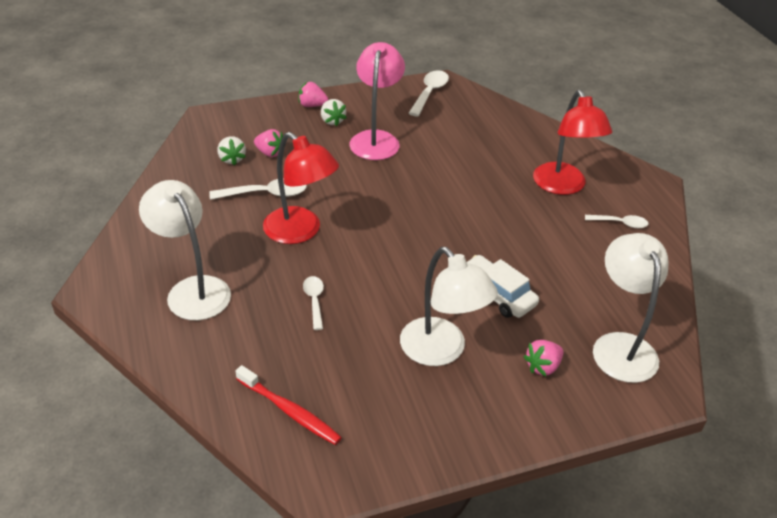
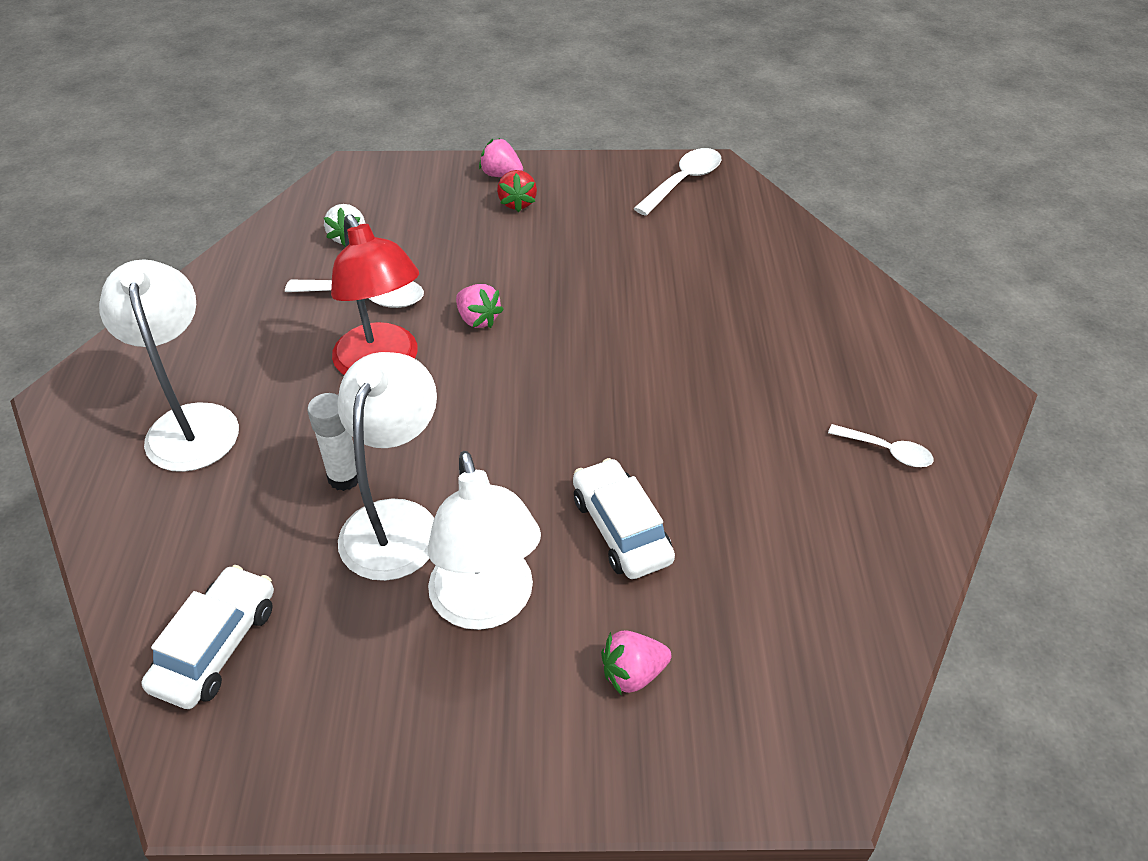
camera: 20 degrees right, 5 degrees up
red toothbrush [236,365,342,445] -> white car [141,565,274,709]
pink strawberry [254,129,283,157] -> pink strawberry moved to [456,284,504,328]
white spoon [303,276,324,330] -> white glue stick [307,393,358,491]
white strawberry [321,99,347,126] -> red strawberry [497,170,537,212]
pink lamp [349,42,405,160] -> none
red lamp [533,90,612,195] -> none
white lamp [593,233,669,383] -> white lamp moved to [337,352,437,581]

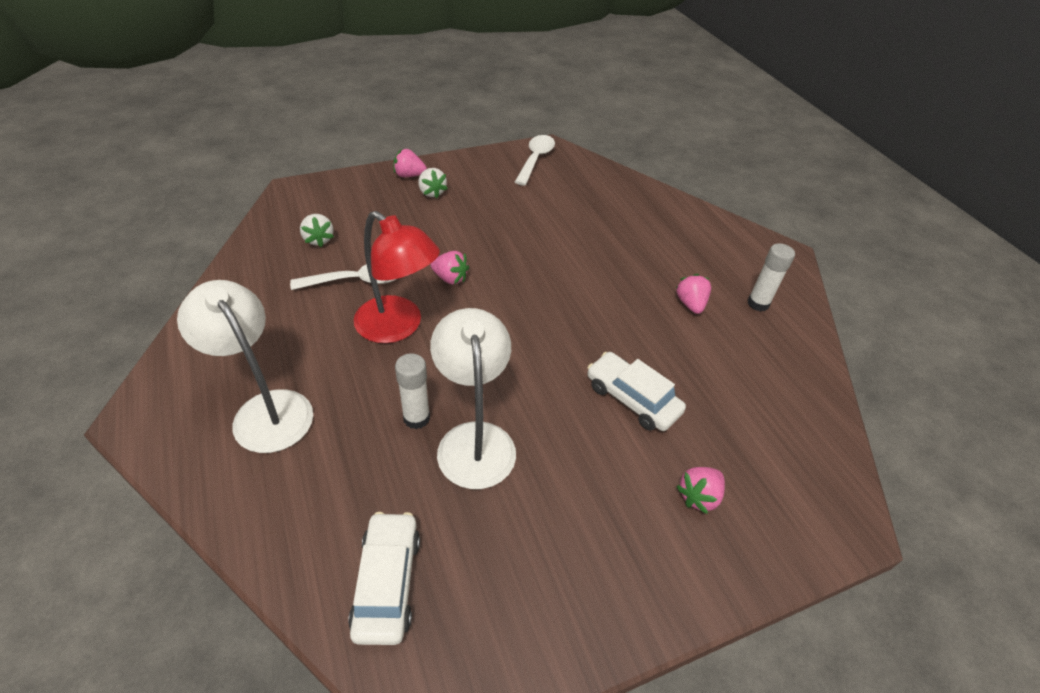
camera: 25 degrees left, 0 degrees up
white lamp [428,451,541,630] -> none
red strawberry [497,170,537,212] -> white strawberry [418,168,448,198]
white spoon [828,424,934,467] -> white glue stick [747,243,795,311]
none -> pink strawberry [676,274,711,314]

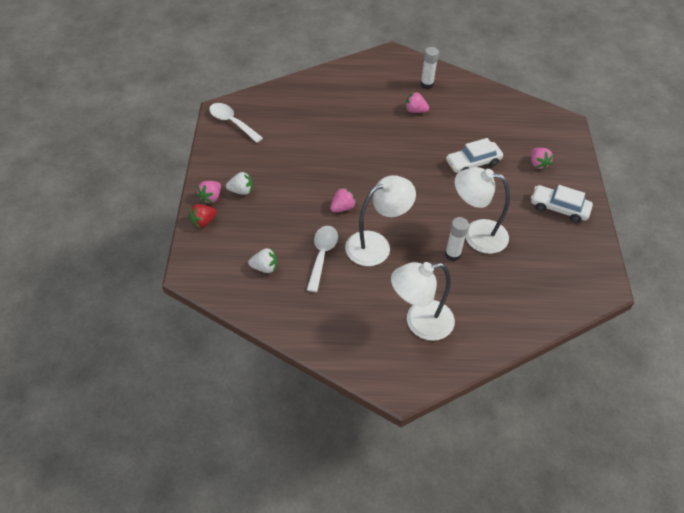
camera: 65 degrees left, 5 degrees up
white car [348,512,420,645] -> white car moved to [531,185,593,223]
red lamp [354,211,440,343] -> white lamp [345,175,416,266]
none -> red strawberry [189,204,216,228]

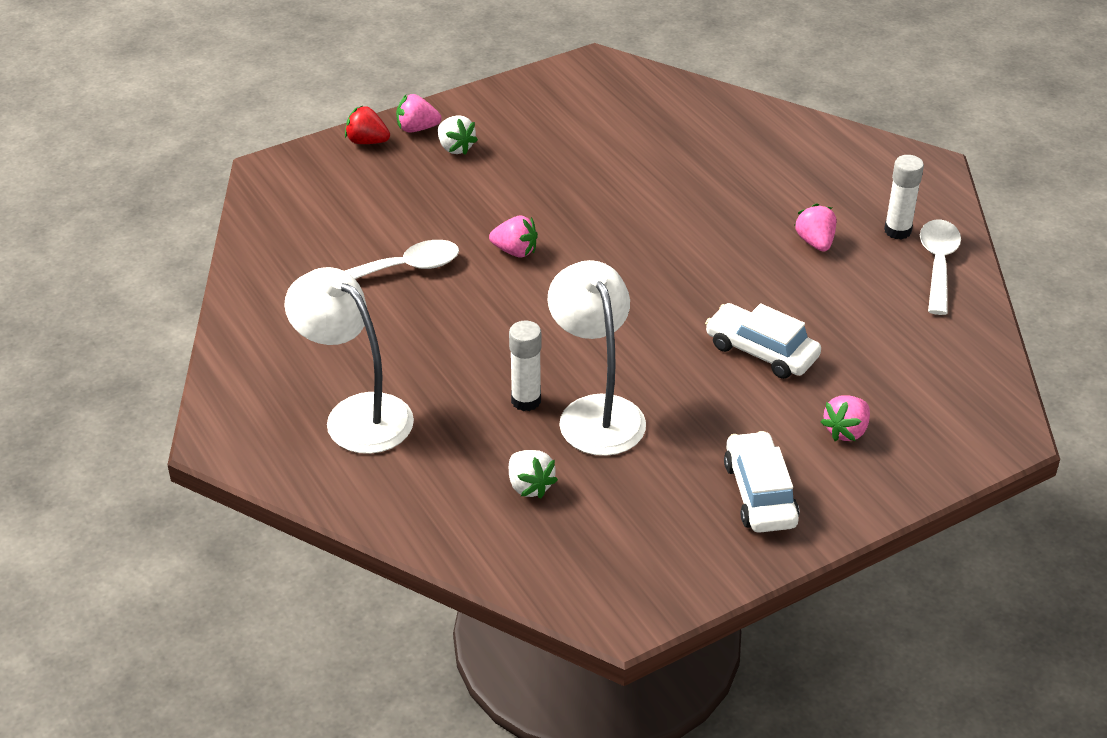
camera: 60 degrees right, 10 degrees down
white spoon [209,103,263,143] -> white spoon moved to [920,220,961,315]
white strawberry [248,248,277,273] -> white strawberry moved to [509,450,558,498]
white lamp [345,175,416,266] -> none

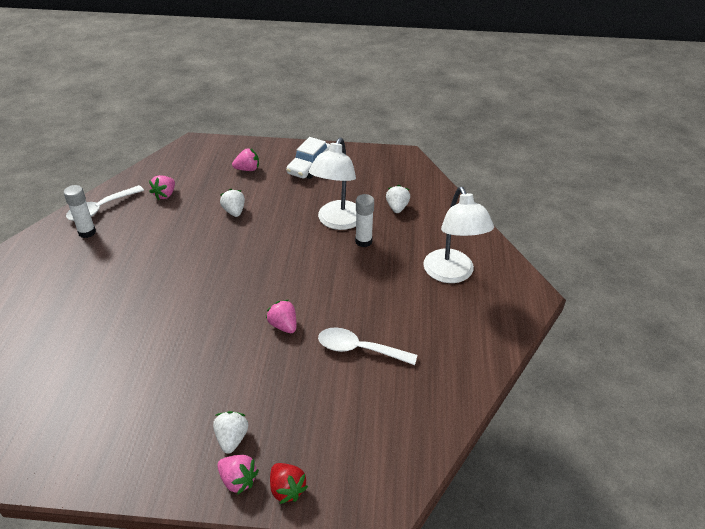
camera: 145 degrees left, 0 degrees up
white car [705,303,821,379] -> white strawberry [220,189,245,217]
pink strawberry [795,204,836,252] -> pink strawberry moved to [149,175,175,200]

